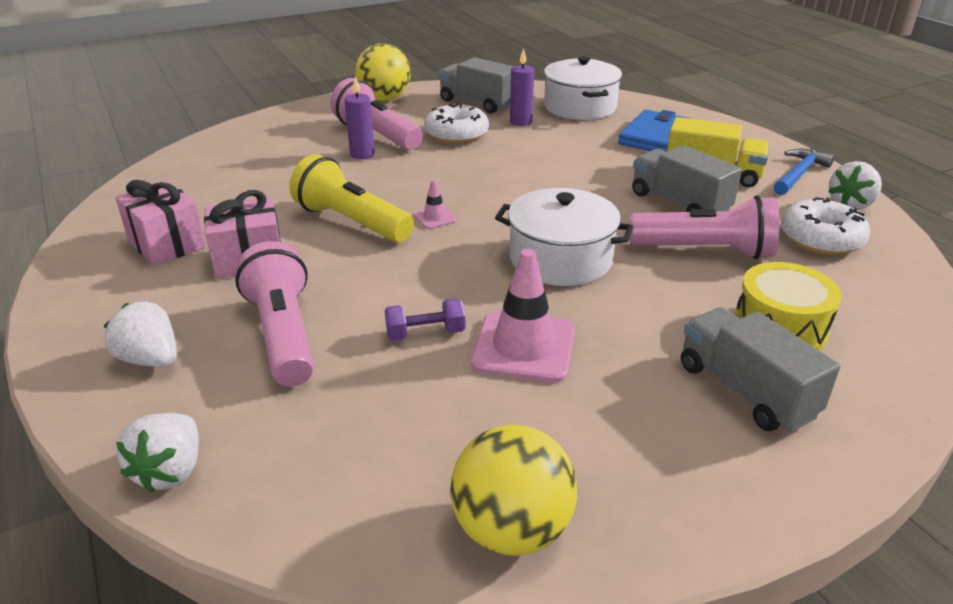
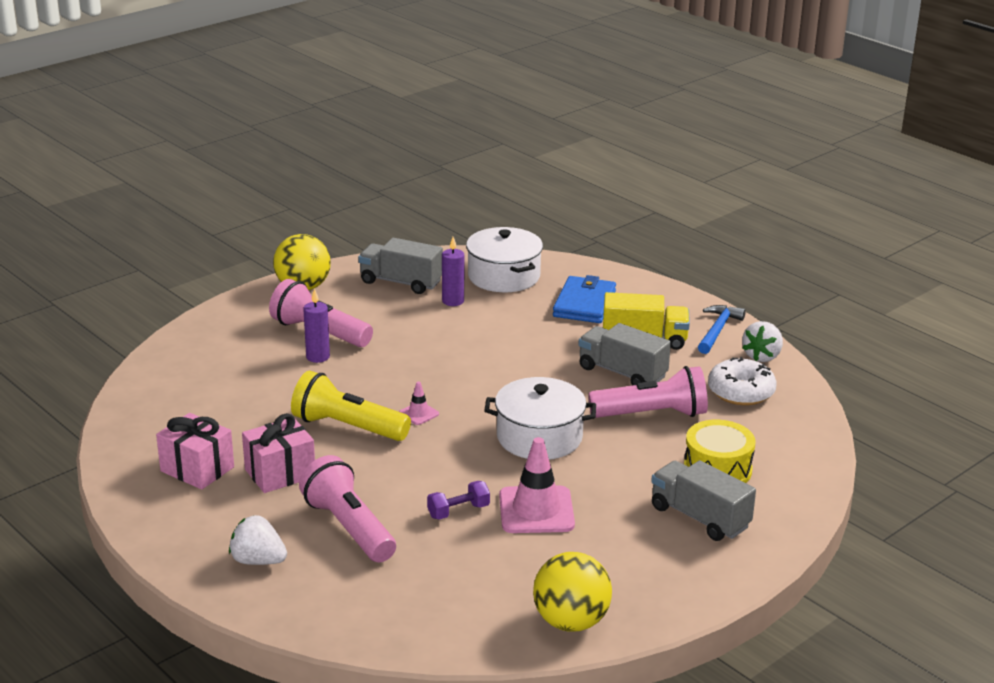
camera: 15 degrees left, 5 degrees down
white strawberry [116,413,199,493] -> none
white donut [424,103,489,144] -> none

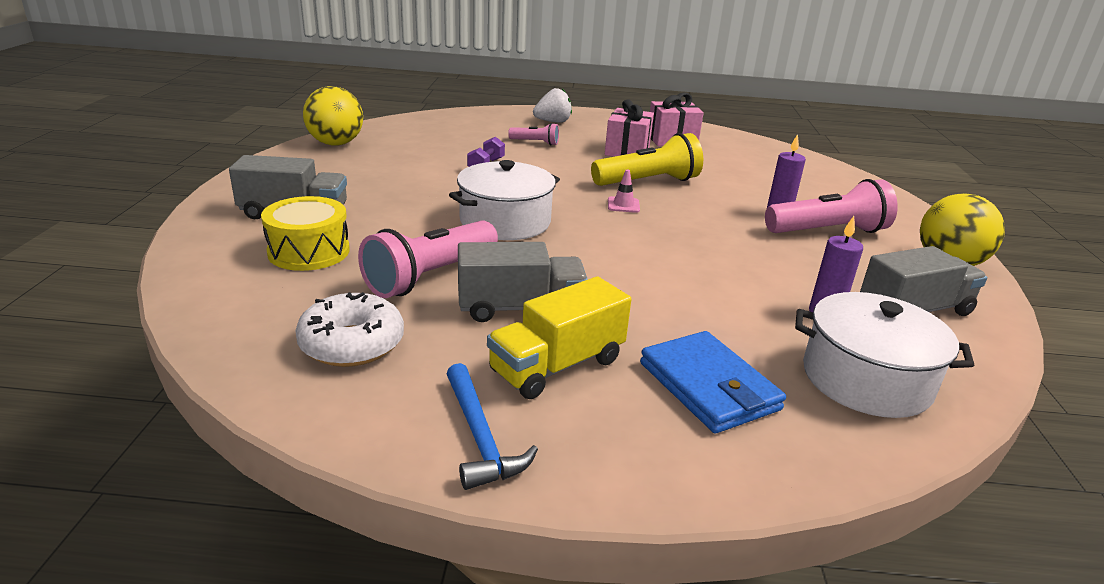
camera: 135 degrees right, 0 degrees up
pink flashlight [299,455,396,562] -> pink flashlight [508,123,559,145], size x0.51
pink traffic cone [499,437,575,533] -> none
white strawberry [742,321,783,362] -> none

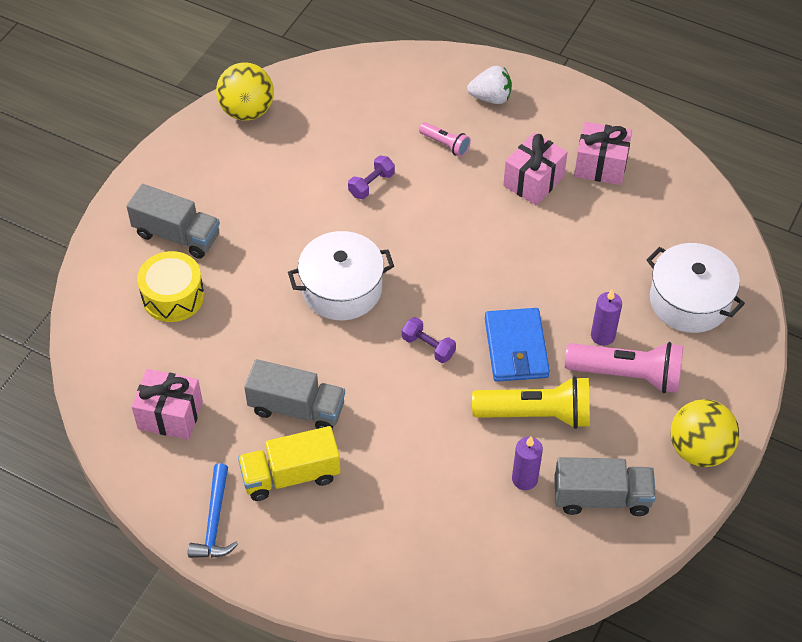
camera: 25 degrees right, 25 degrees up
white donut [295,292,404,367] -> pink gift [132,369,203,440]
pink flashlight [358,220,498,298] -> none
yellow flashlight [591,133,703,186] -> yellow flashlight moved to [472,376,590,429]
pink traffic cone [608,170,640,213] -> none
blue wallet [640,331,786,433] -> blue wallet moved to [485,308,550,382]
white pot [795,292,974,418] -> white pot moved to [647,243,745,333]
none -> purple dumbbell [402,317,456,363]

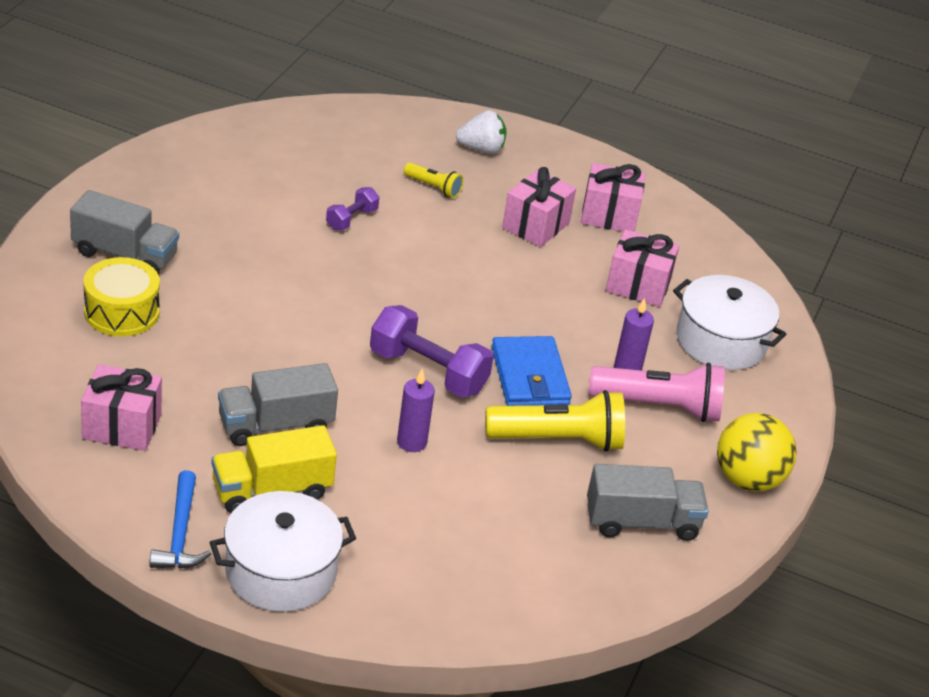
camera: 10 degrees left, 15 degrees down
yellow ball [216,62,274,121] -> none
grey truck [244,359,345,429] -> grey truck turned 150 degrees clockwise [218,363,338,446]
white pot [288,231,394,320] -> white pot moved to [209,491,356,612]
purple dumbbell [402,317,456,363] -> purple dumbbell [370,305,494,398], size x1.88
pink flashlight [419,122,471,157] -> yellow flashlight [404,163,463,198]
purple candle [512,436,543,490] -> purple candle moved to [397,369,435,452]
none -> pink gift [606,229,679,307]

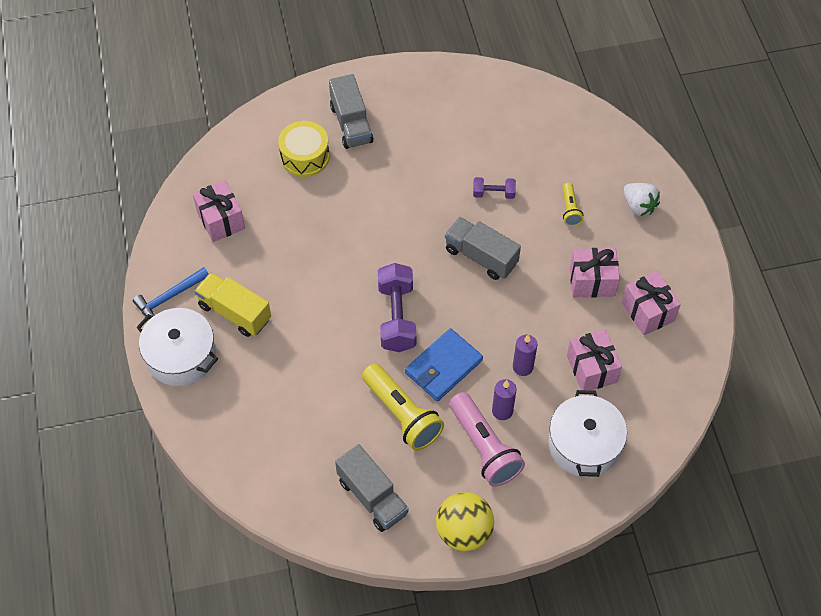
camera: 60 degrees right, 20 degrees up
grey truck [218,363,338,446] -> grey truck moved to [445,217,521,280]
purple candle [397,369,435,452] -> purple candle moved to [513,335,537,376]

